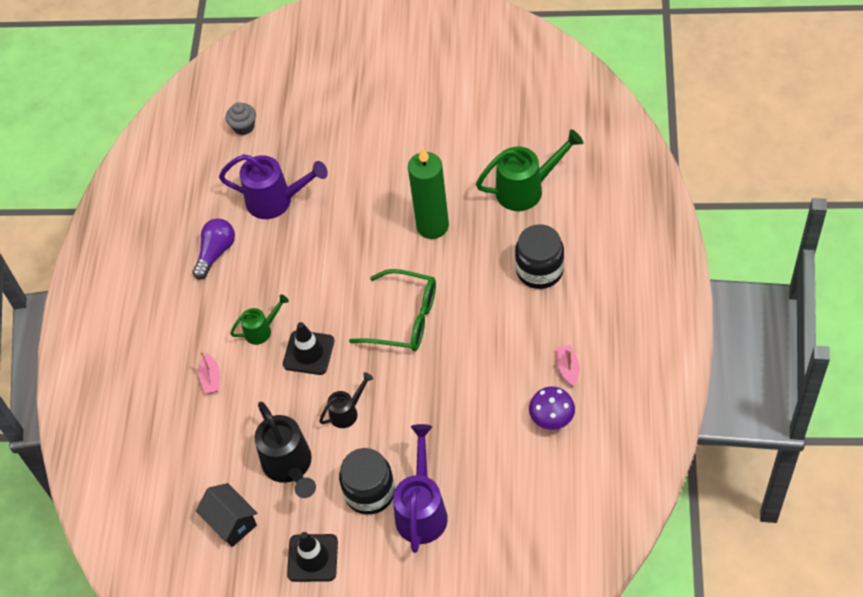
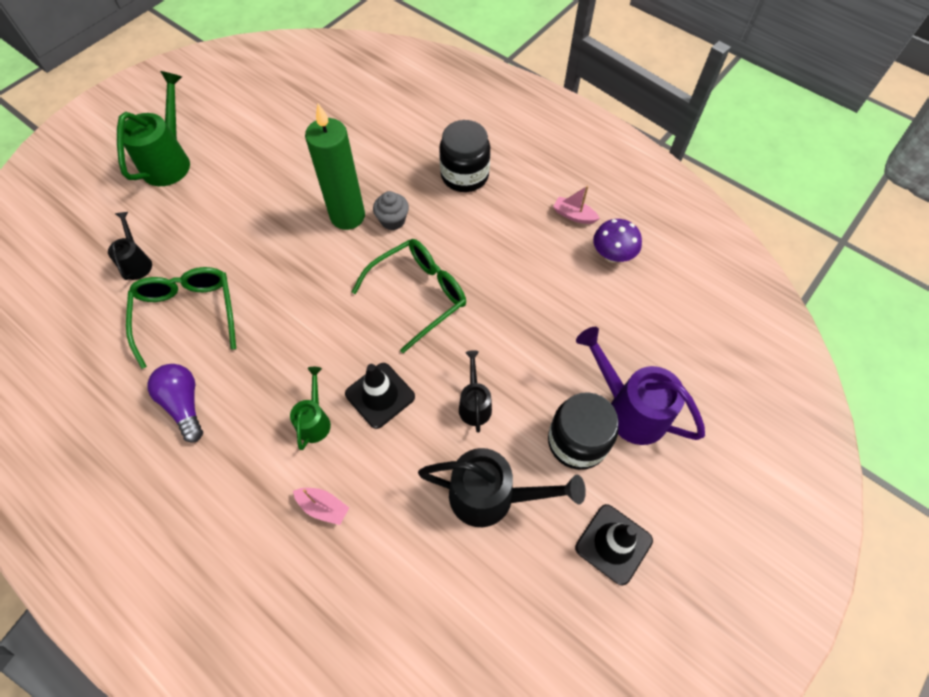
camera: 60 degrees left, 5 degrees up
black house [196,483,257,547] -> none
purple watering can [219,154,328,219] -> green glasses [126,267,236,369]
grey cupcake [226,102,256,135] -> grey cupcake moved to [373,191,409,230]
green watering can [476,129,583,211] -> green watering can moved to [117,71,190,186]
none -> black watering can [108,212,152,280]

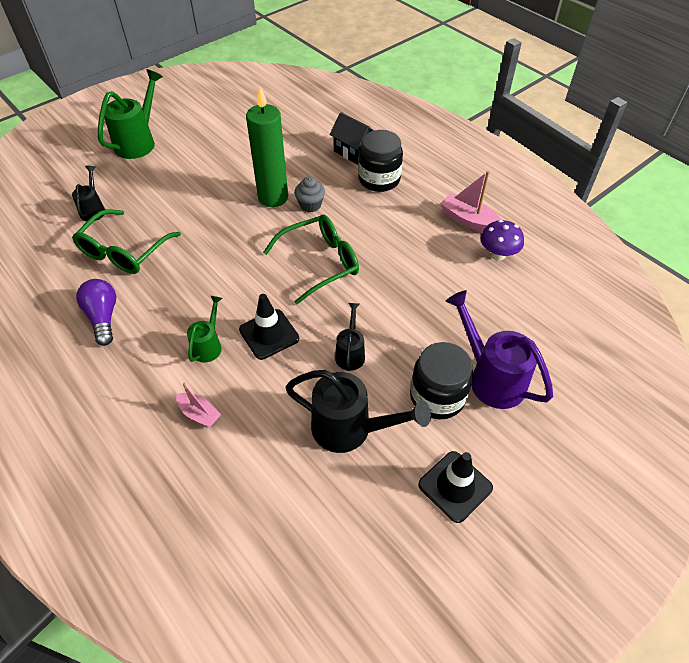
camera: 10 degrees right, 10 degrees down
green glasses [126,267,236,369] -> green glasses turned 150 degrees counterclockwise [72,209,181,274]
pink boat [553,186,600,224] -> pink boat [440,171,501,232], size x1.57
none -> black house [329,112,374,165]

